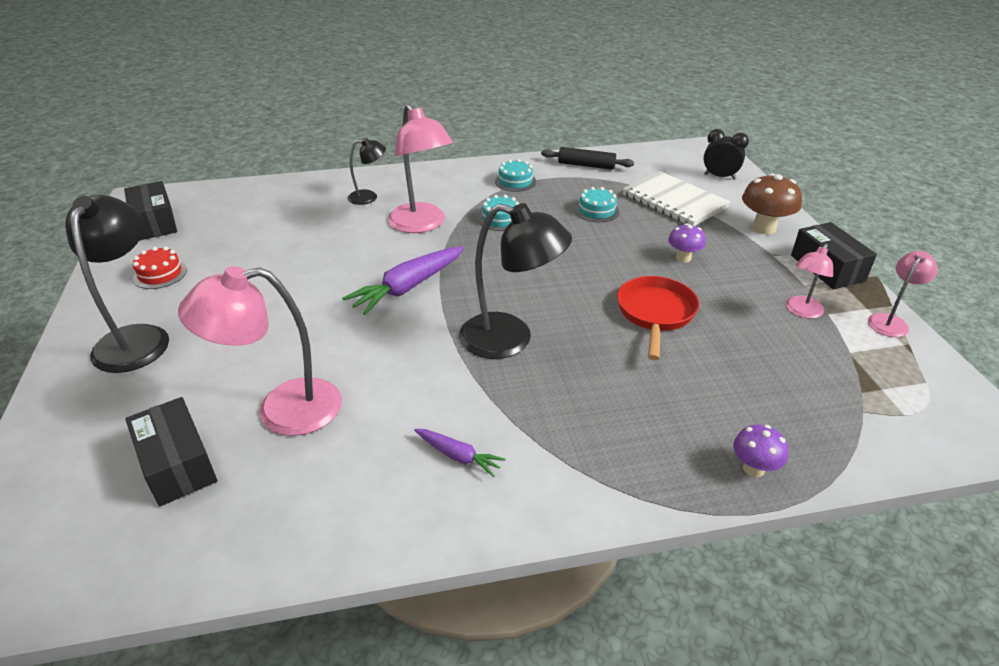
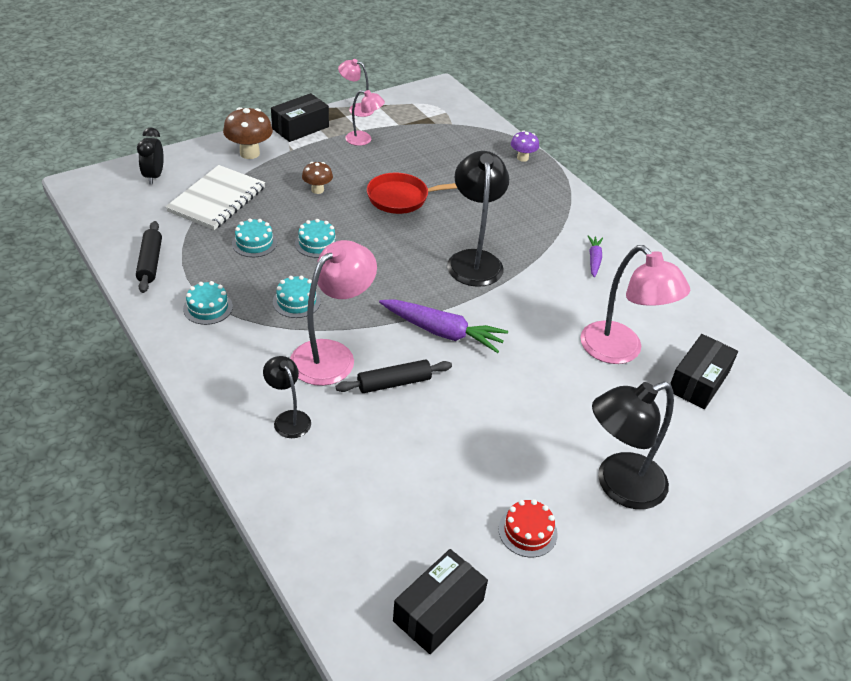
camera: 115 degrees left, 5 degrees up
purple mushroom [668,223,706,263] -> brown mushroom [302,162,333,194]
none -> turquoise cake [295,219,339,258]
none -> black rolling pin [336,359,452,393]

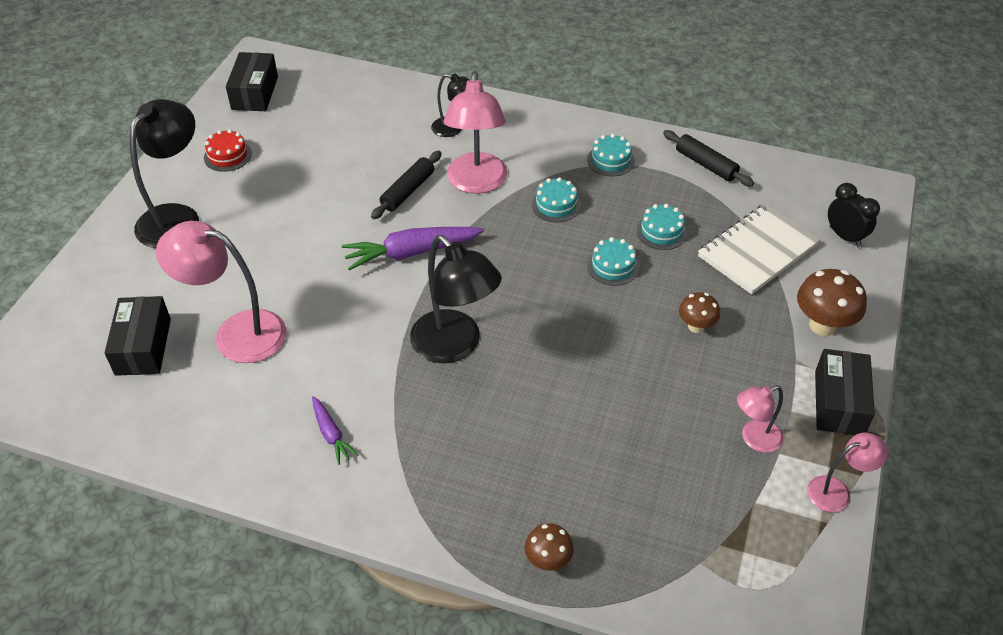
camera: 145 degrees right, 5 degrees up
white notebook [165,165,265,230] -> white notebook turned 60 degrees clockwise [698,203,820,294]
red pan [367,173,457,214] -> none
purple mushroom [511,131,539,162] -> brown mushroom [525,523,574,571]

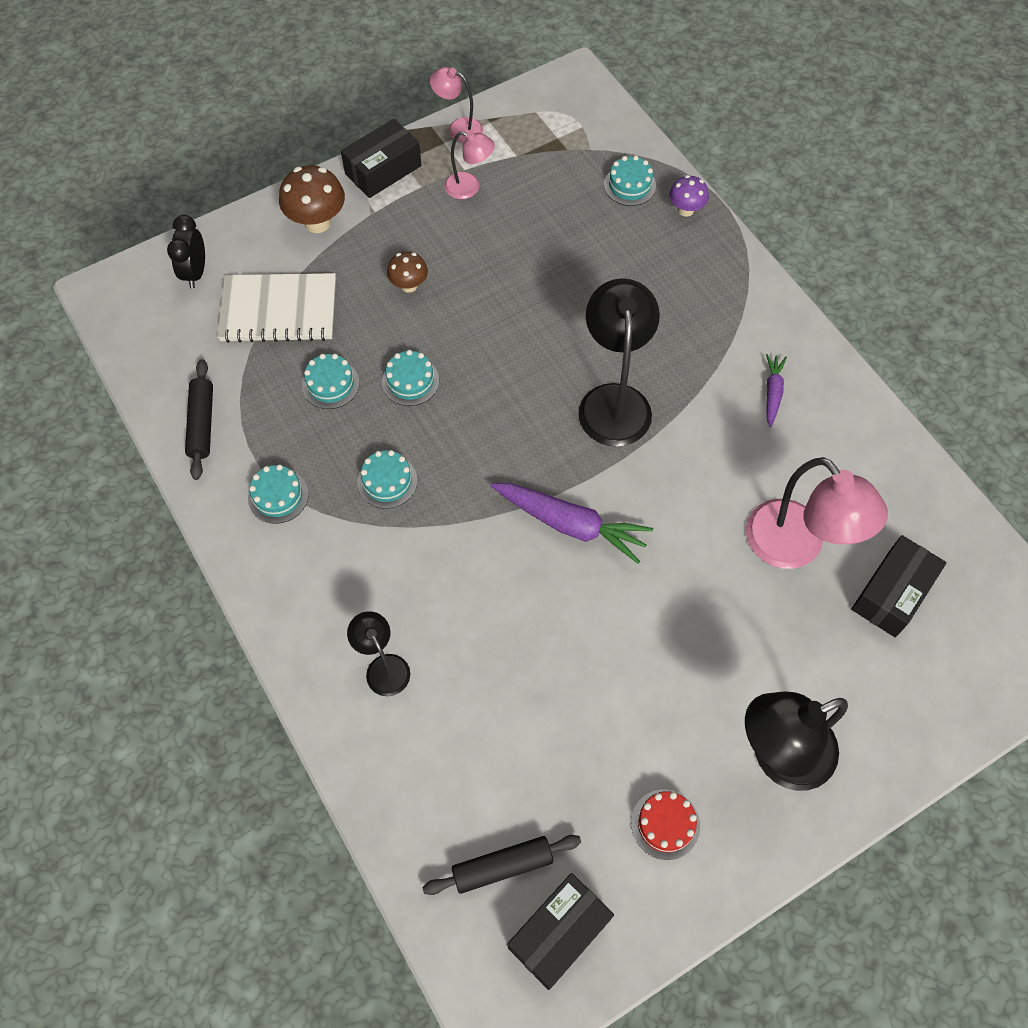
camera: 140 degrees left, 15 degrees up
black rolling pin [371,151,442,219] -> black rolling pin moved to [422,835,581,895]
pink lamp [444,71,508,194] -> none
brown mushroom [525,523,574,571] -> purple mushroom [669,175,709,217]
none -> turquoise cake [604,155,656,206]

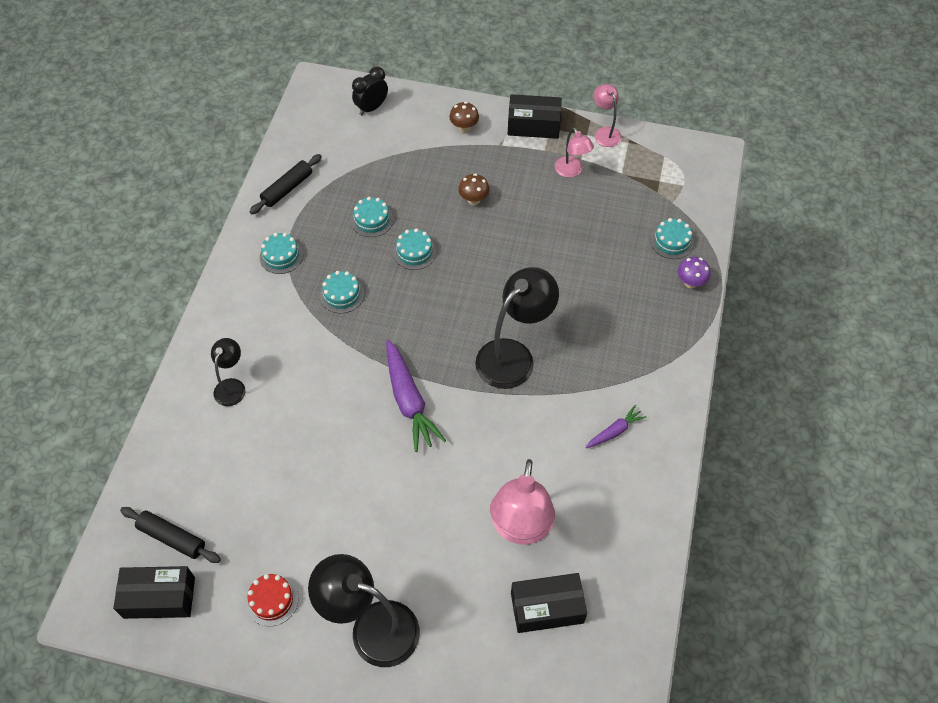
camera: 45 degrees right, 5 degrees down
white notebook [218,273,336,343] -> none
brown mushroom [279,165,345,233] -> brown mushroom [449,102,479,133], size x0.61

